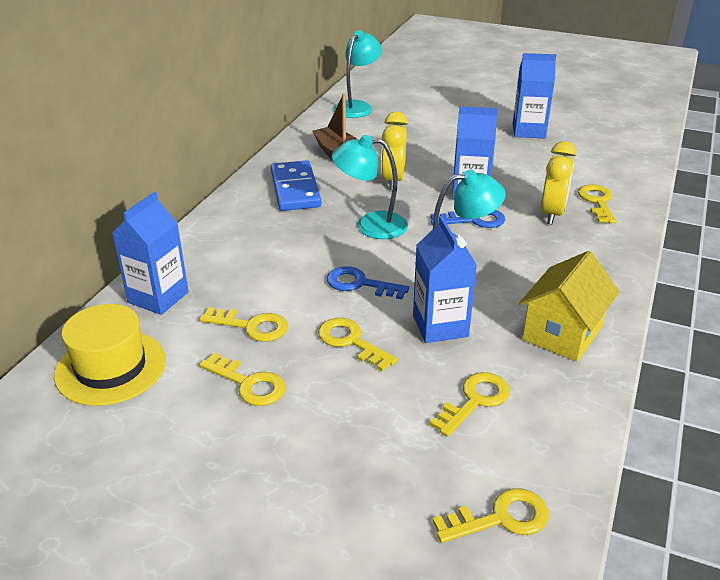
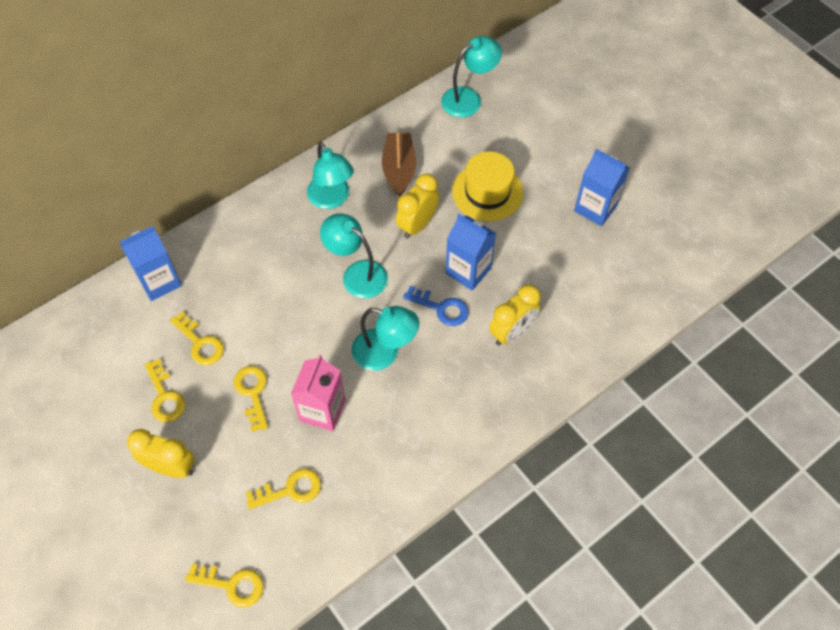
camera: 30 degrees right, 25 degrees up
yellow hat [54,304,166,406] -> yellow hat moved to [452,151,523,221]
blue domino [271,160,321,211] -> turquoise lamp [307,142,354,209]
blue key [327,266,409,299] -> none
blue carton [413,216,477,343] -> pink carton [291,355,345,431]
yellow house [519,251,620,362] -> none
yellow key [578,184,617,223] -> none
none -> yellow clock [127,429,195,478]

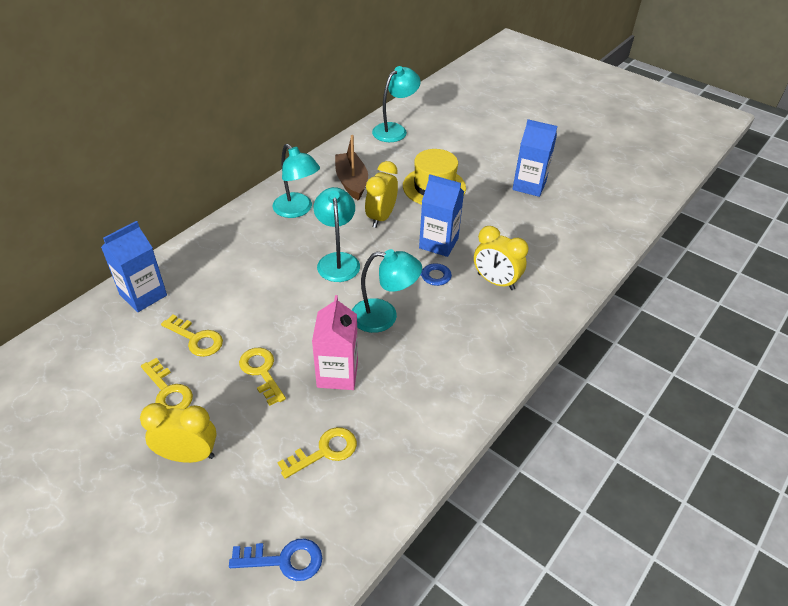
camera: 15 degrees left, 15 degrees down
yellow key [185,564,264,608] -> blue key [229,539,322,581]
turquoise lamp [320,214,388,298] -> turquoise lamp turned 60 degrees clockwise [314,187,360,282]
yellow clock [489,284,541,346] -> yellow clock turned 90 degrees clockwise [474,226,528,290]

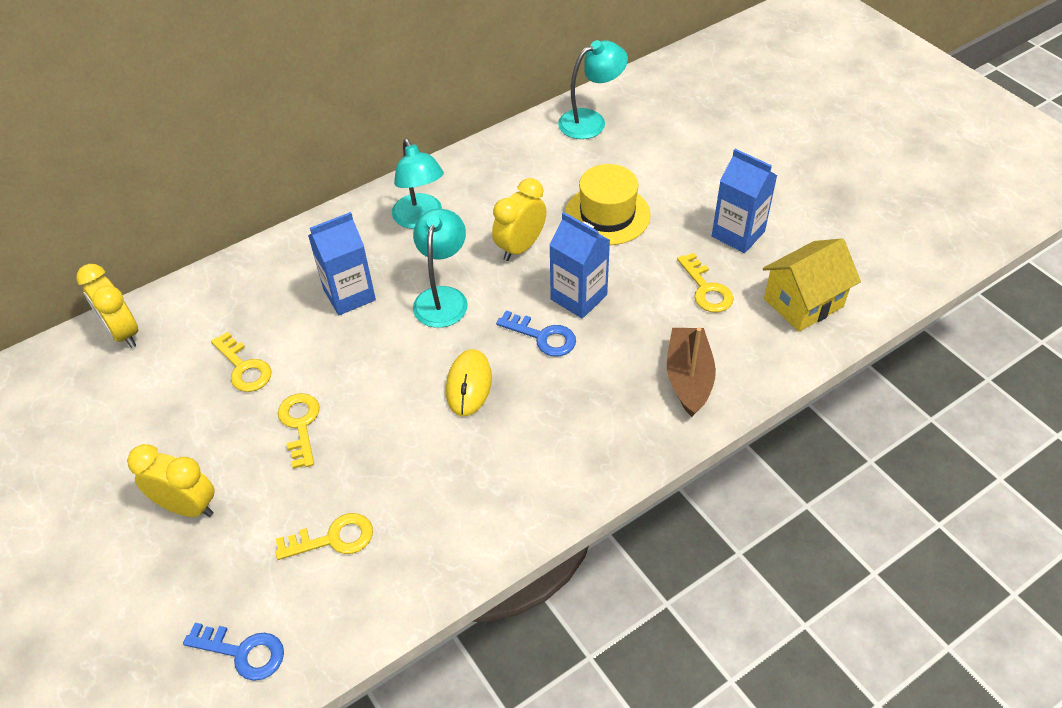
camera: 20 degrees right, 5 degrees up
blue carton [101,221,167,312] -> blue carton moved to [308,212,376,315]
yellow key [141,358,193,409] -> yellow key moved to [677,253,733,312]
pink carton [312,295,358,390] -> none
brown boat [335,135,368,201] -> brown boat moved to [667,327,716,417]
turquoise lamp [352,249,422,333] -> yellow mouse [446,349,492,417]
yellow clock [474,226,528,290] -> yellow clock moved to [76,264,139,348]
none -> yellow house [763,238,861,332]

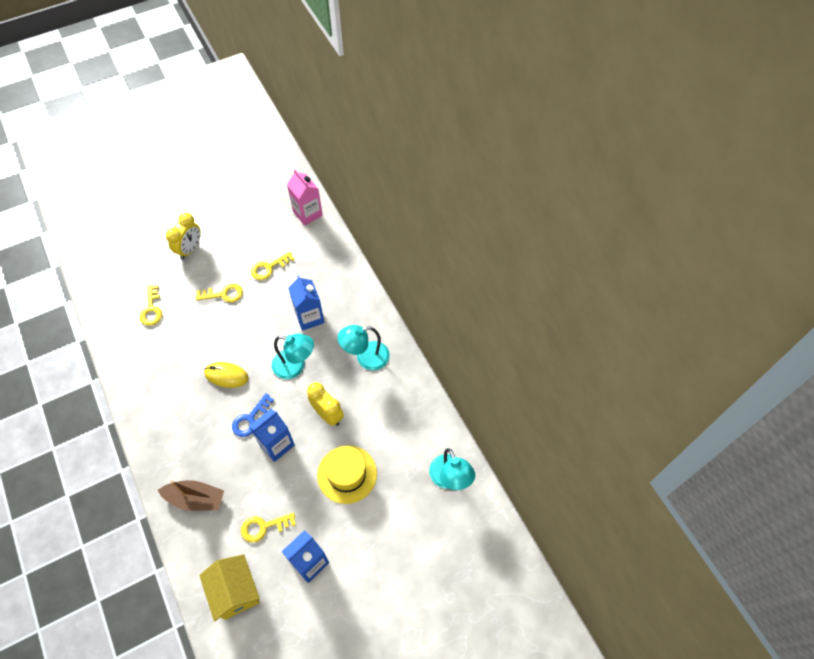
camera: 95 degrees right, 10 degrees up
yellow clock [76,264,139,348] -> pink carton [287,169,323,226]
blue key [183,623,284,681] -> none

